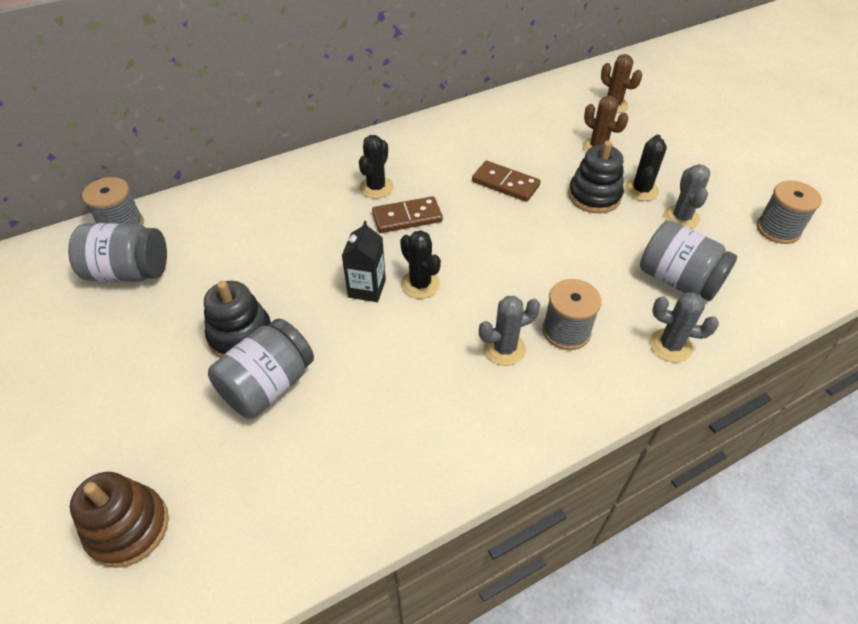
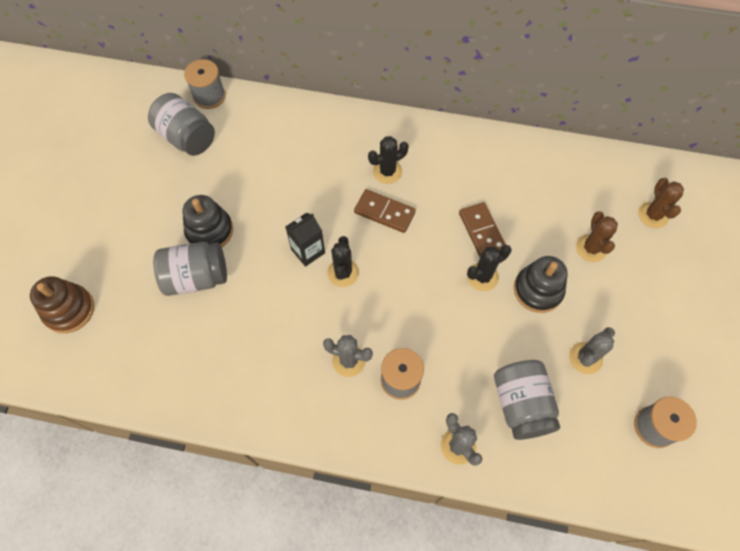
camera: 40 degrees right, 15 degrees up
black cactus [625,135,667,201] -> black cactus moved to [467,245,511,291]

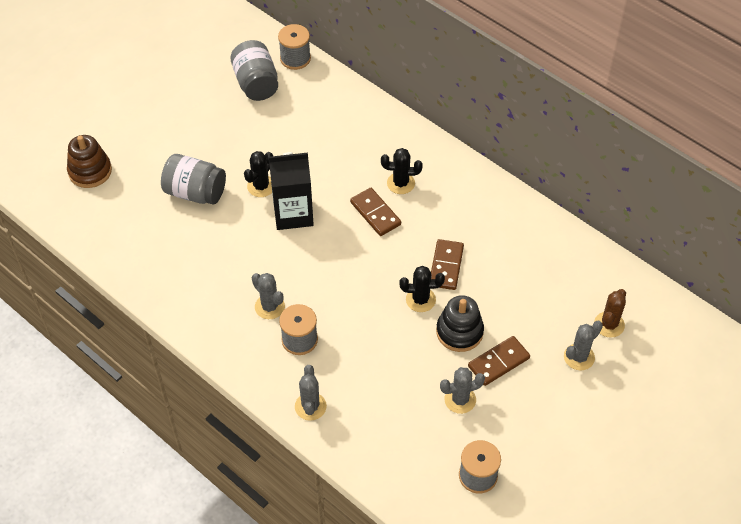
camera: 30 degrees right, 10 degrees down
black stacking toy [182,195,233,247] -> none
black carton [285,213,325,267] -> black carton [269,152,314,230], size x1.60
black cactus [327,236,359,287] -> black cactus moved to [244,151,273,197]
grey jar [494,360,560,440] -> none
brown cactus [576,211,618,262] -> none
none -> brown domino [468,336,530,386]
none -> grey cactus [564,321,603,370]

